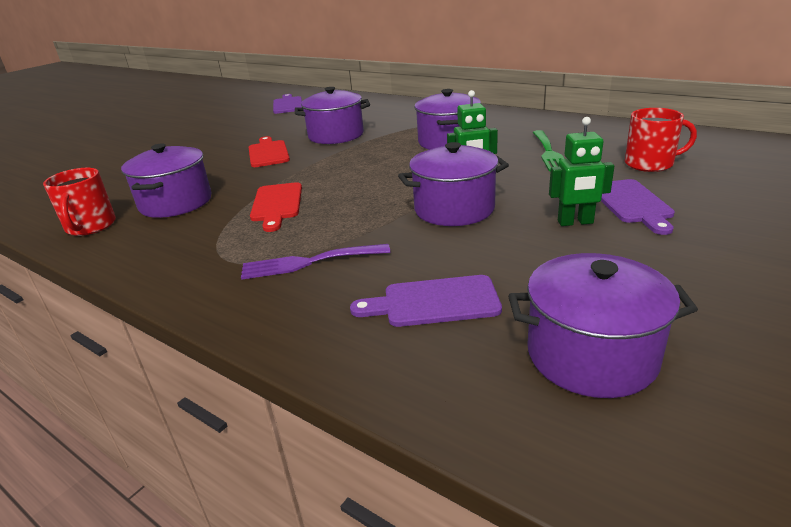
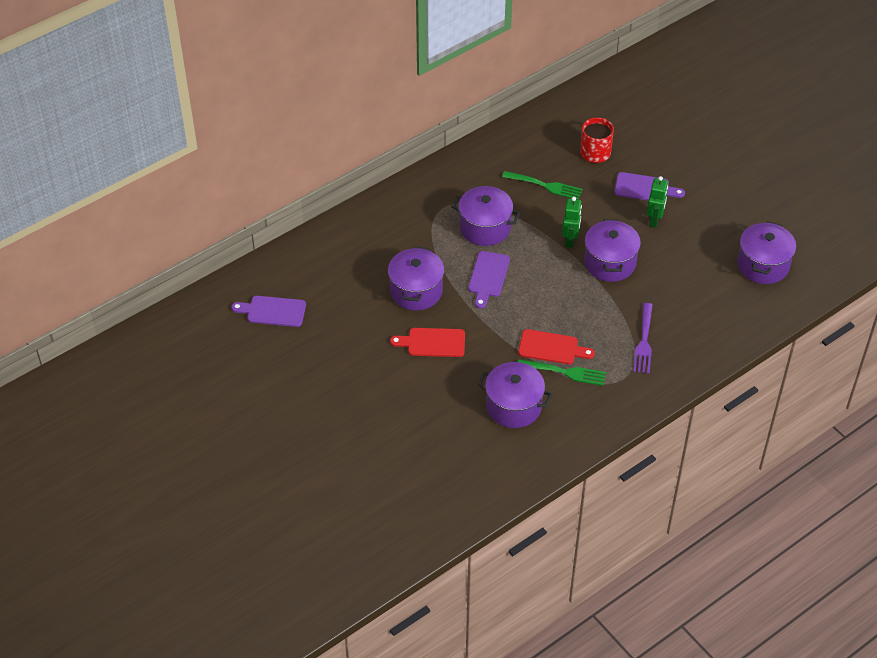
camera: 75 degrees left, 20 degrees up
red mug [43,168,116,236] -> none
purple cutting board [350,275,502,327] -> purple cutting board moved to [468,251,510,309]
none -> green fork [518,359,606,386]

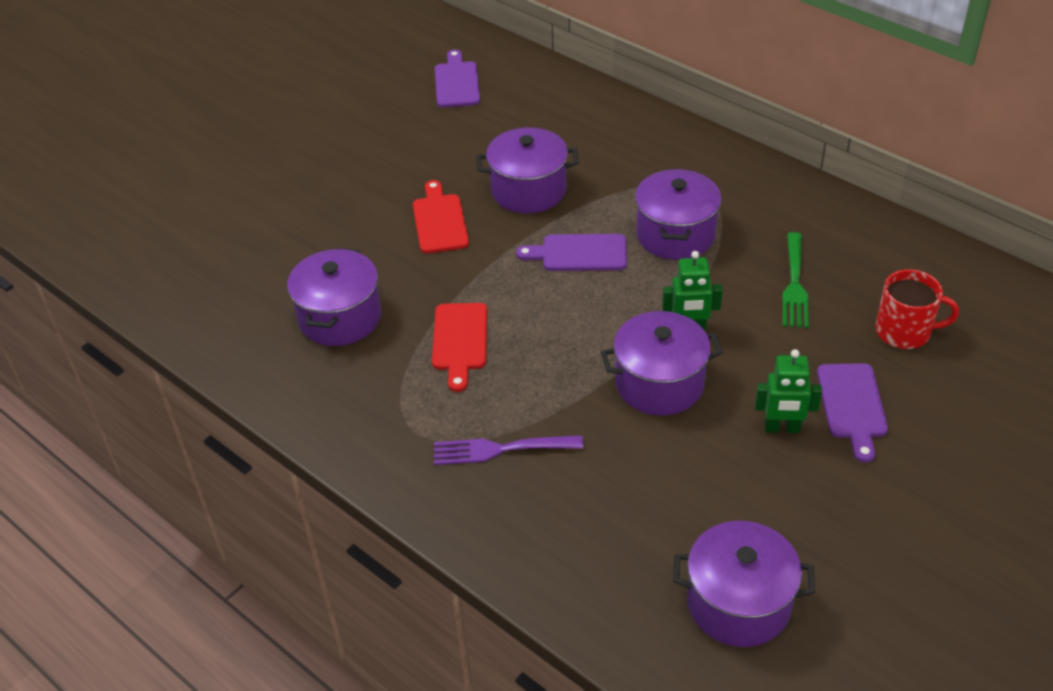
camera: 80 degrees right, 5 degrees down
green fork [518,359,606,386] -> none

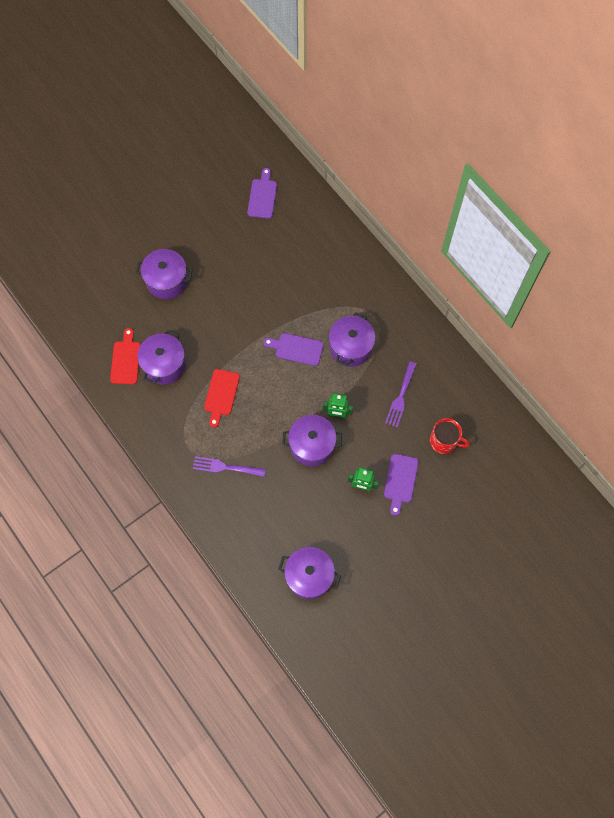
camera: 10 degrees right, 25 degrees up
red cutting board [413,180,469,254] -> red cutting board moved to [110,328,141,384]
purple pot [477,127,579,213] -> purple pot moved to [136,249,193,299]
green fork [782,232,809,328] -> purple fork [385,361,417,427]

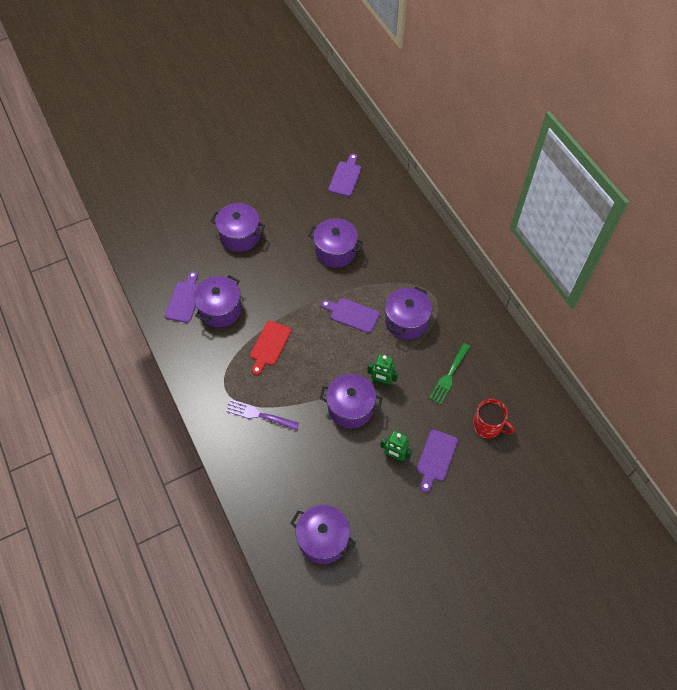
camera: 10 degrees right, 10 degrees down
red cutting board [110,328,141,384] -> purple cutting board [165,271,198,323]
purple fork [385,361,417,427] -> green fork [429,343,470,404]
none -> purple pot [308,218,363,268]

